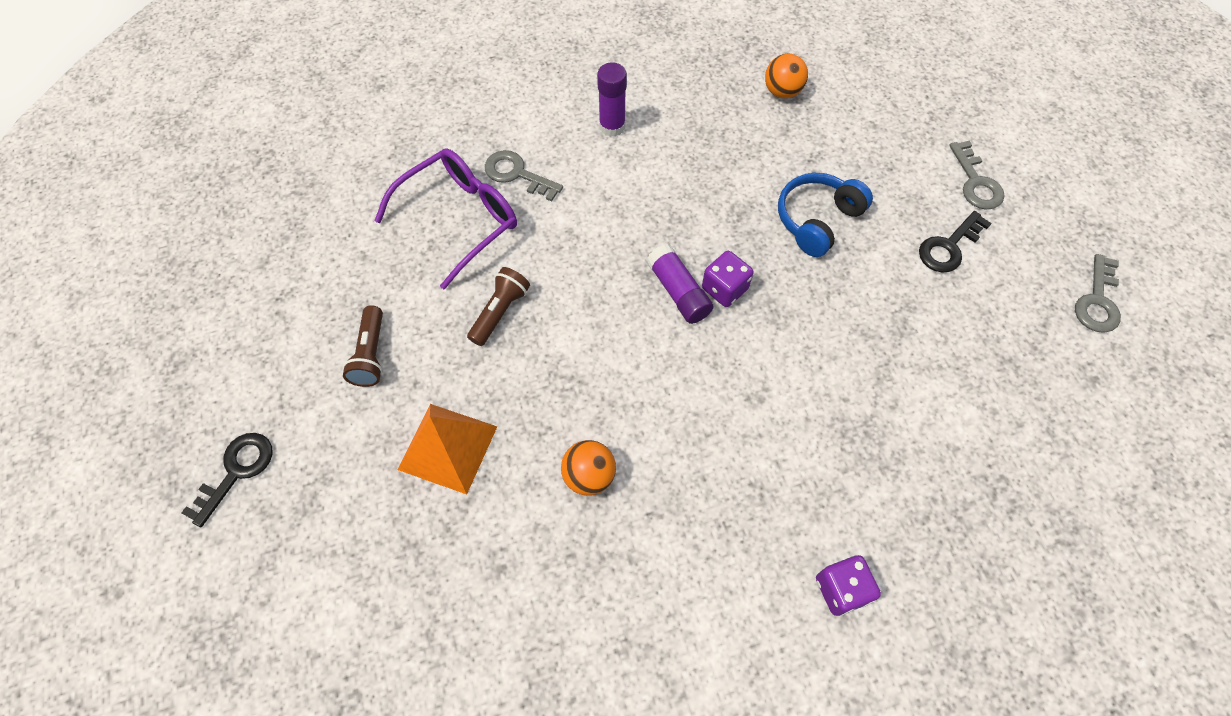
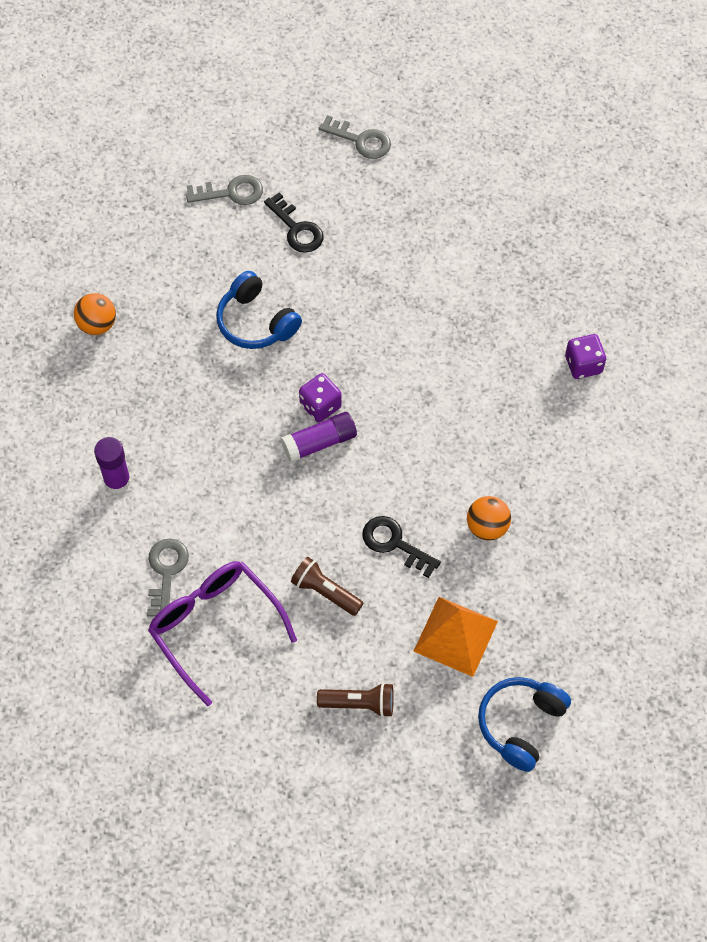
camera: 85 degrees left, 0 degrees up
black key [182,433,273,527] -> black key moved to [363,516,441,578]
grey key [485,150,563,202] -> grey key turned 150 degrees clockwise [147,539,189,617]
none -> blue headphones [478,677,571,772]

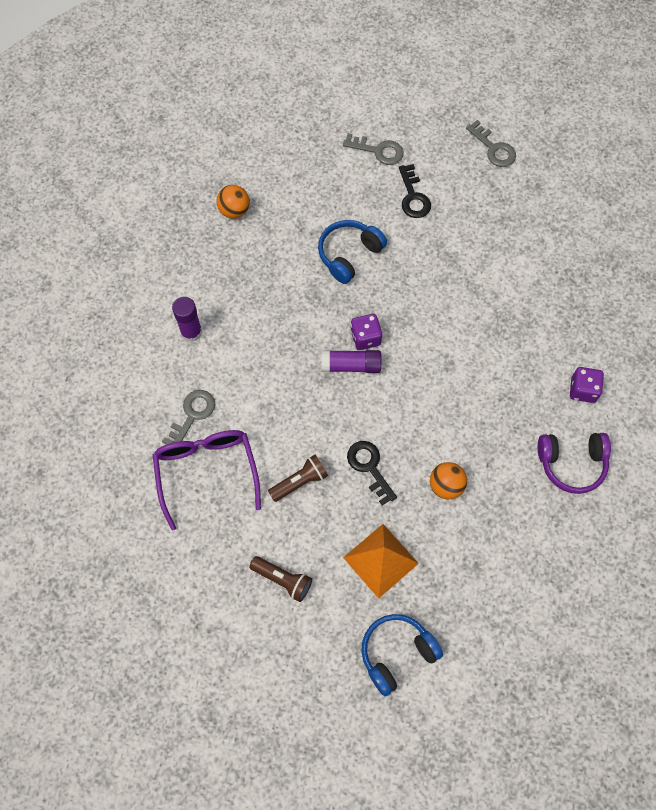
camera: 25 degrees right, 5 degrees up
blue headphones [216,271,302,349] -> blue headphones turned 60 degrees clockwise [318,220,387,284]
brown flashlight [291,557,363,616] -> brown flashlight turned 90 degrees clockwise [268,455,328,502]
none -> purple headphones [538,433,611,494]

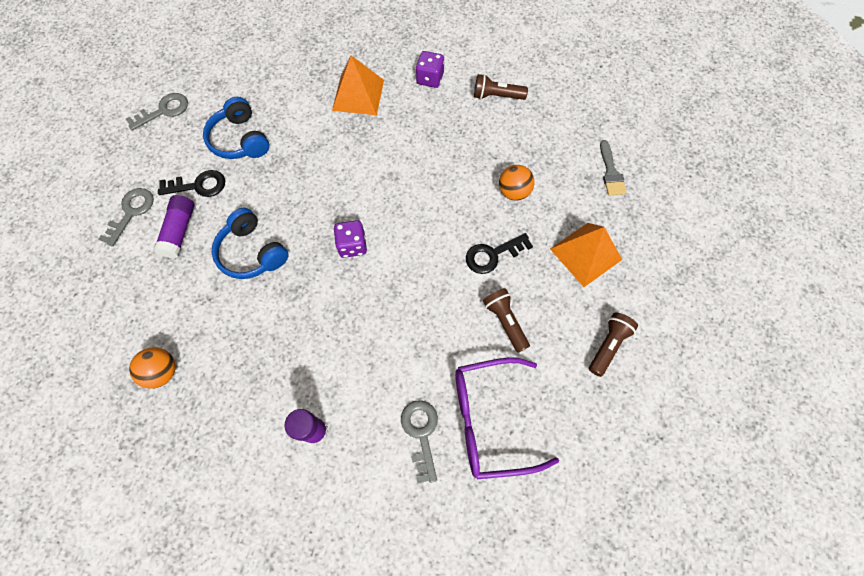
camera: 85 degrees left, 0 degrees up
grey key [162,390,215,444] -> grey key turned 45 degrees clockwise [401,400,438,484]
purple glue stick [322,350,381,373] -> purple glue stick moved to [154,195,194,258]
blue headphones [362,614,443,696] -> blue headphones moved to [203,97,270,159]
purple headphones [538,433,611,494] -> brown flashlight [474,74,528,100]
none -> orange pyramid [332,56,384,115]
none -> grey brush [600,140,627,195]

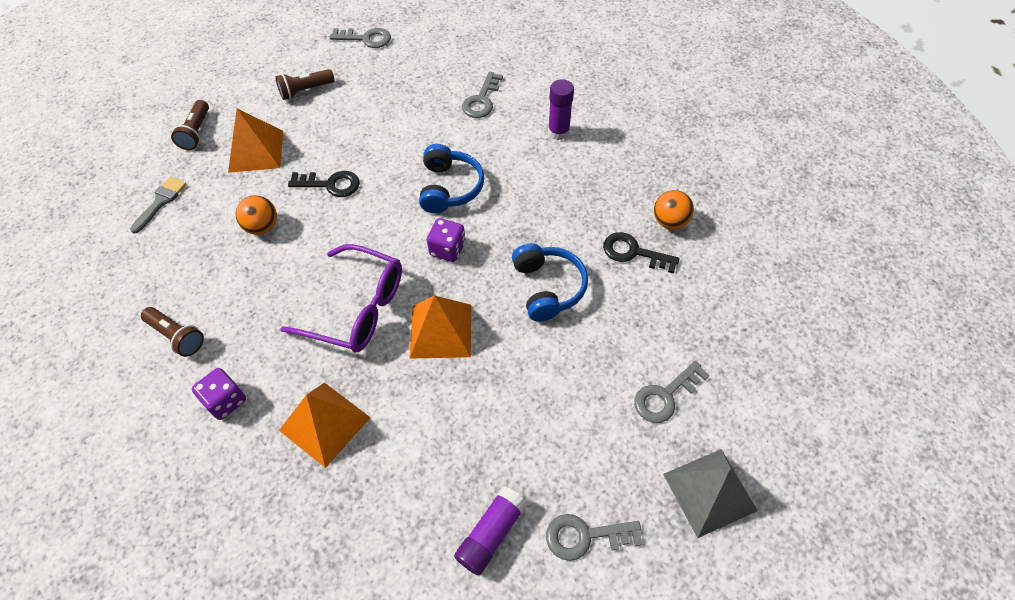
camera: 150 degrees left, 10 degrees down
purple glue stick [154,195,194,258] -> purple glue stick moved to [454,486,527,576]
black key [158,170,225,197] -> black key moved to [603,232,679,274]
blue headphones [203,97,270,159] -> blue headphones moved to [419,144,484,214]
purple glasses [455,357,559,479] -> purple glasses moved to [281,244,402,352]
brown flashlight [483,288,530,353] -> brown flashlight moved to [171,100,209,150]
none -> grey key [330,28,391,48]
none -> orange pyramid [409,296,471,359]
none -> grey pyramid [663,449,758,538]

